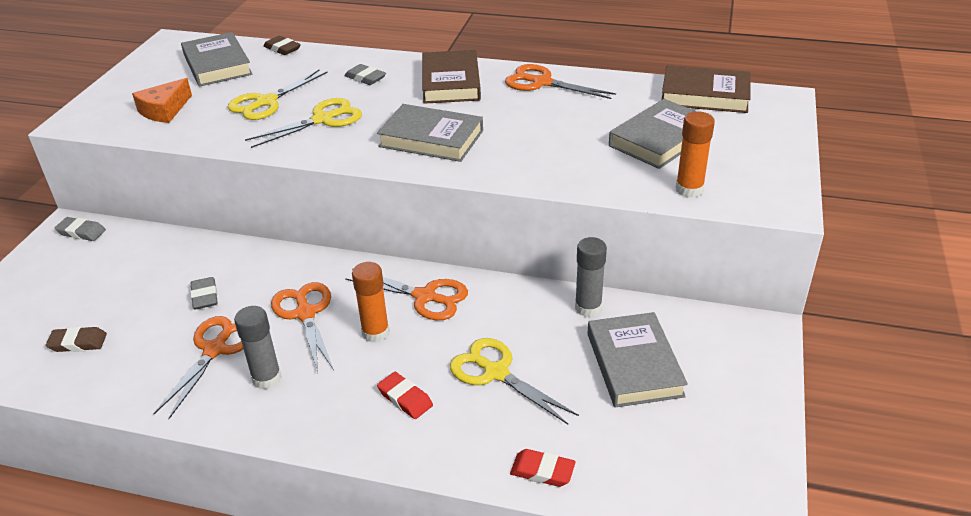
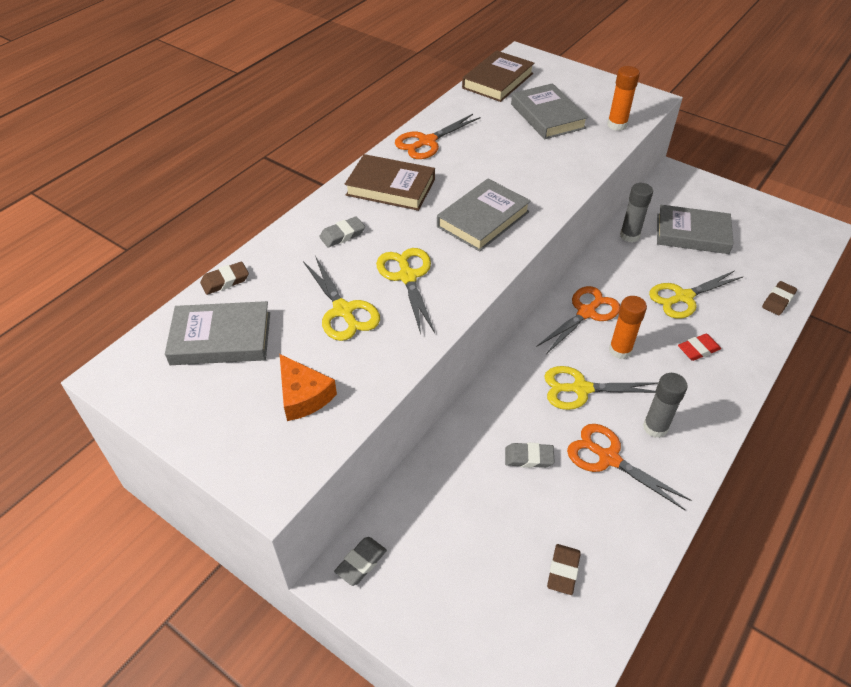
camera: 70 degrees left, 10 degrees up
orange scissors [271,282,334,372] -> yellow scissors [544,366,659,410]
red eraser [510,449,576,487] -> brown eraser [762,281,797,315]

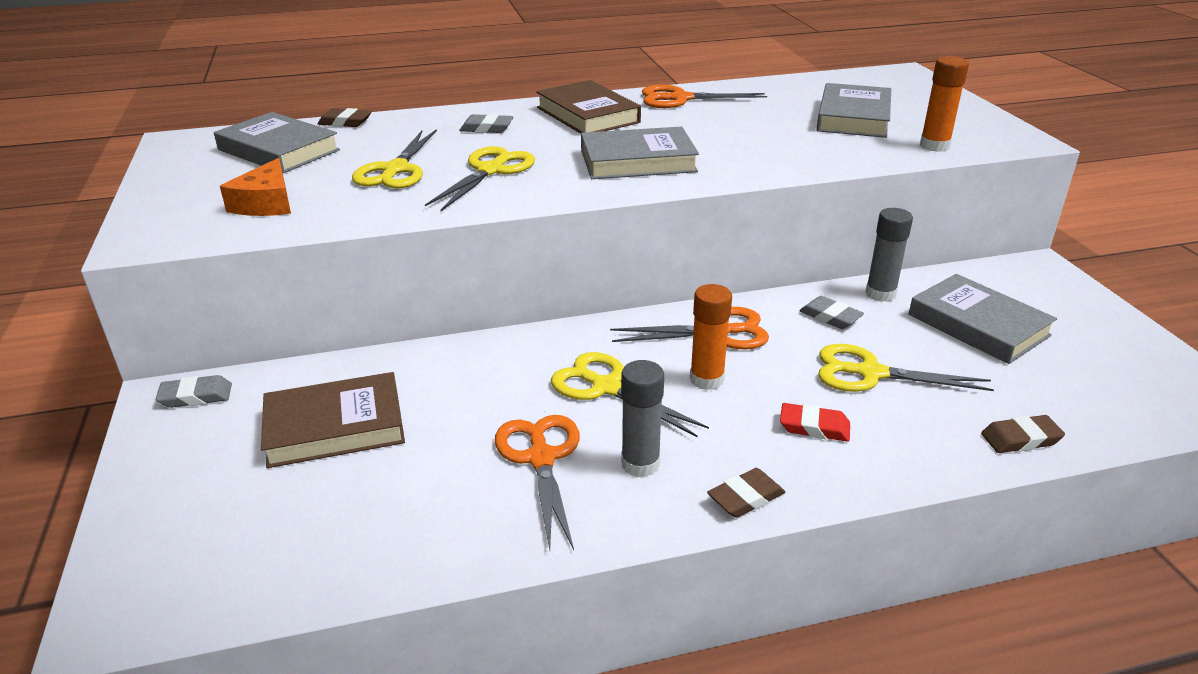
camera: 40 degrees right, 15 degrees down
brown book [462,50,534,102] -> brown book moved to [261,372,405,468]
grey eraser [505,443,555,468] -> grey eraser moved to [799,296,864,329]
brown eraser [547,544,581,595] -> brown eraser moved to [707,468,785,518]

